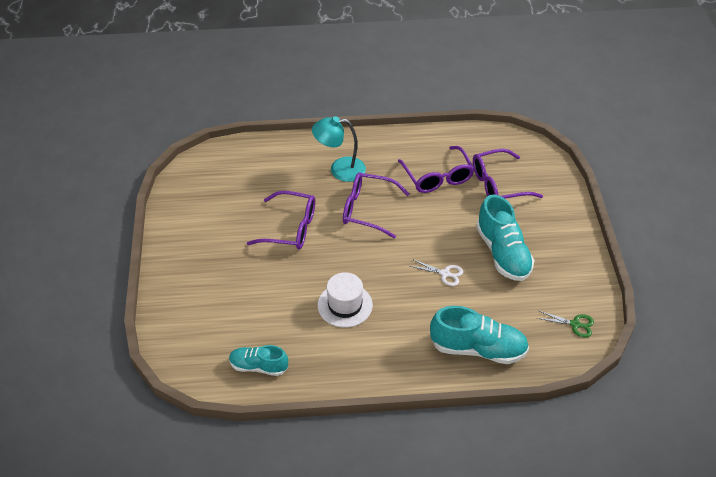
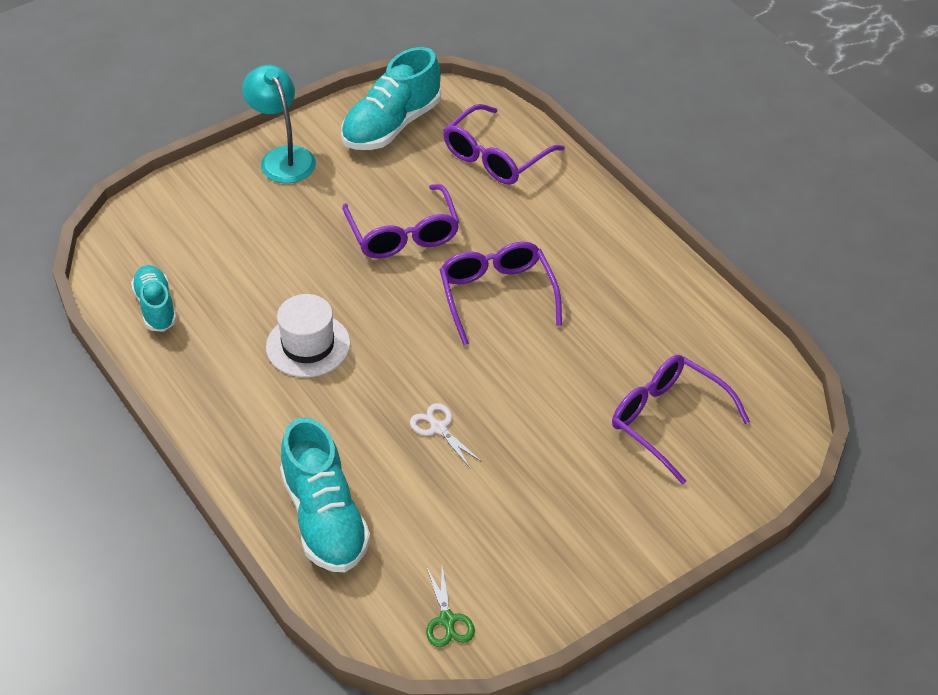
camera: 60 degrees right, 0 degrees up
turquoise lamp [312,116,366,182] -> turquoise lamp moved to [242,65,316,183]
purple glasses [398,146,474,193] -> purple glasses moved to [443,104,565,185]
white scissors [410,259,463,286] -> white scissors turned 150 degrees clockwise [410,403,482,469]
turquoise shoe [476,195,535,281] -> turquoise shoe moved to [341,47,441,150]

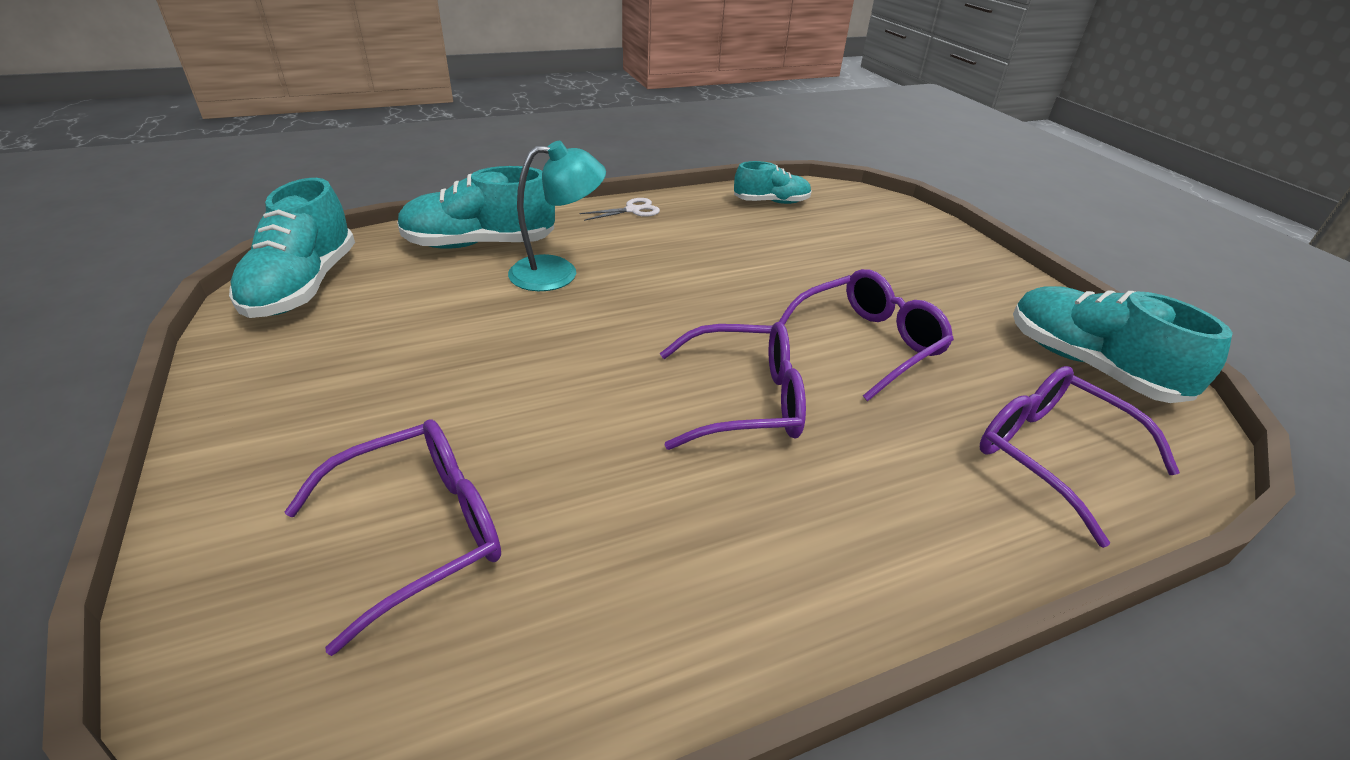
camera: 100 degrees right, 10 degrees down
turquoise lamp [242,65,316,183] -> turquoise lamp moved to [508,141,606,291]
white hat [266,294,350,377] -> none
purple glasses [342,184,459,259] -> purple glasses turned 150 degrees clockwise [779,269,954,401]
white scissors [410,403,482,469] -> white scissors moved to [579,198,660,221]
green scissors [426,566,475,647] -> turquoise shoe [229,178,355,318]

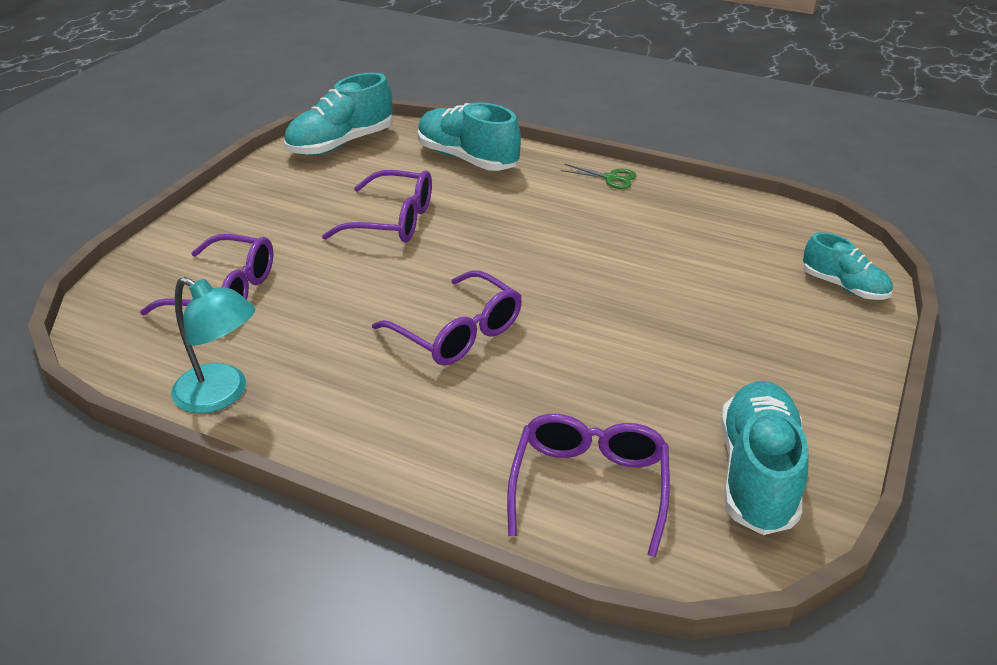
camera: 50 degrees right, 0 degrees up
turquoise lamp [508,141,606,291] -> turquoise lamp moved to [171,277,255,414]
white scissors [579,198,660,221] -> green scissors [560,164,636,189]
turquoise shoe [734,161,812,204] -> turquoise shoe moved to [803,232,893,300]
purple glasses [779,269,954,401] -> purple glasses moved to [322,170,432,242]

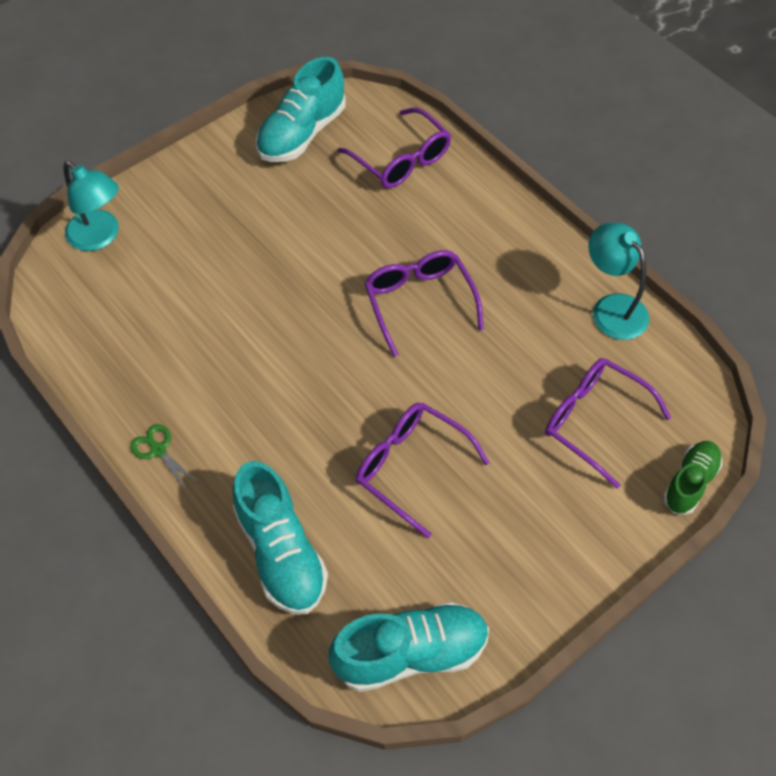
camera: 155 degrees left, 20 degrees up
purple glasses [507,414,670,557] -> purple glasses turned 75 degrees counterclockwise [337,107,451,188]
turquoise shoe [803,232,893,300] -> turquoise lamp [63,161,119,251]
none -> green shoe [663,441,722,515]

